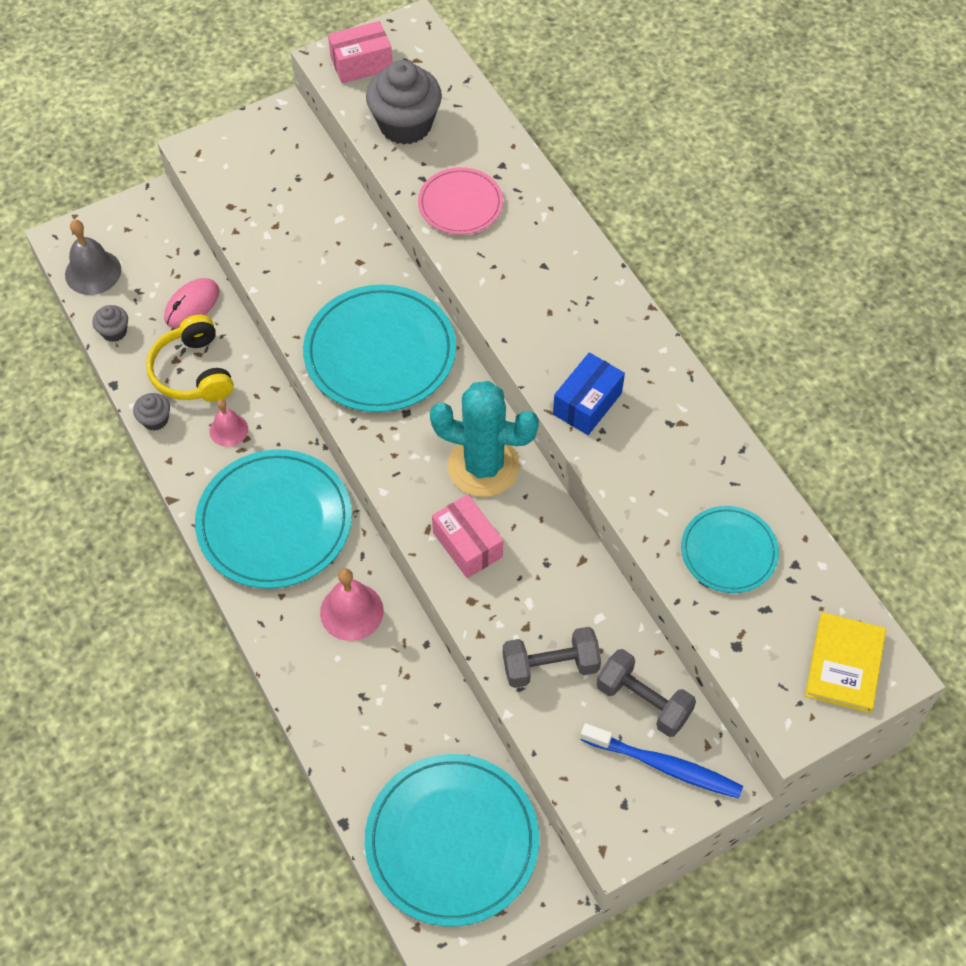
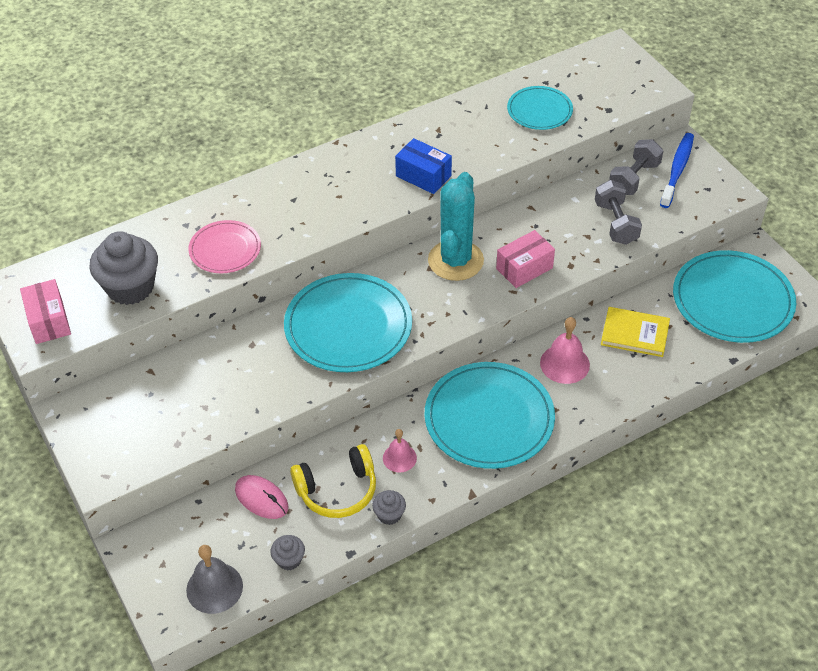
camera: 90 degrees left, 10 degrees down
yellow book [805,612,886,713] -> yellow book moved to [601,307,670,357]

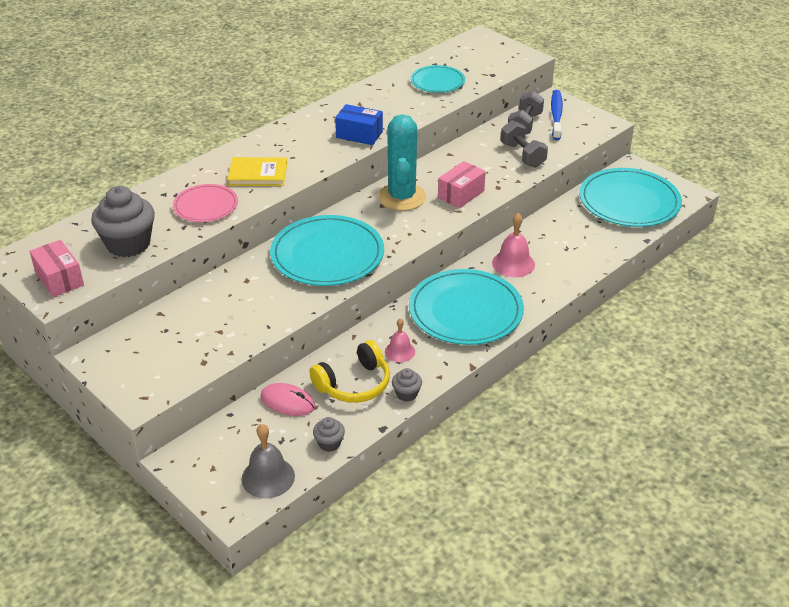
camera: 15 degrees left, 10 degrees down
yellow book [601,307,670,357] -> yellow book moved to [227,157,287,186]

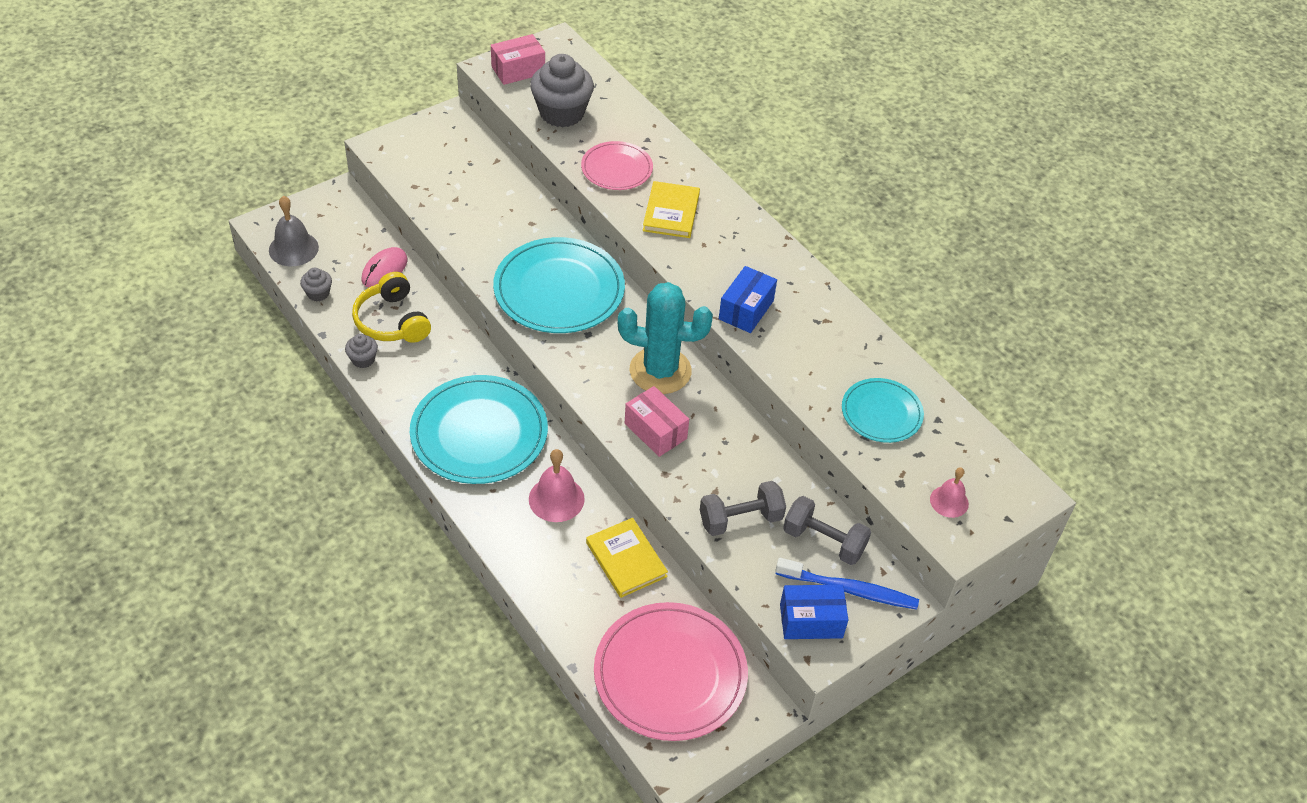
camera: 95 degrees right, 10 degrees up
pink bell [385,318,415,362] -> pink bell moved to [930,467,969,518]
turquoise plate [579,168,682,227] -> pink plate [594,602,748,741]
none -> yellow book [586,518,668,598]
none -> blue box [780,585,848,639]

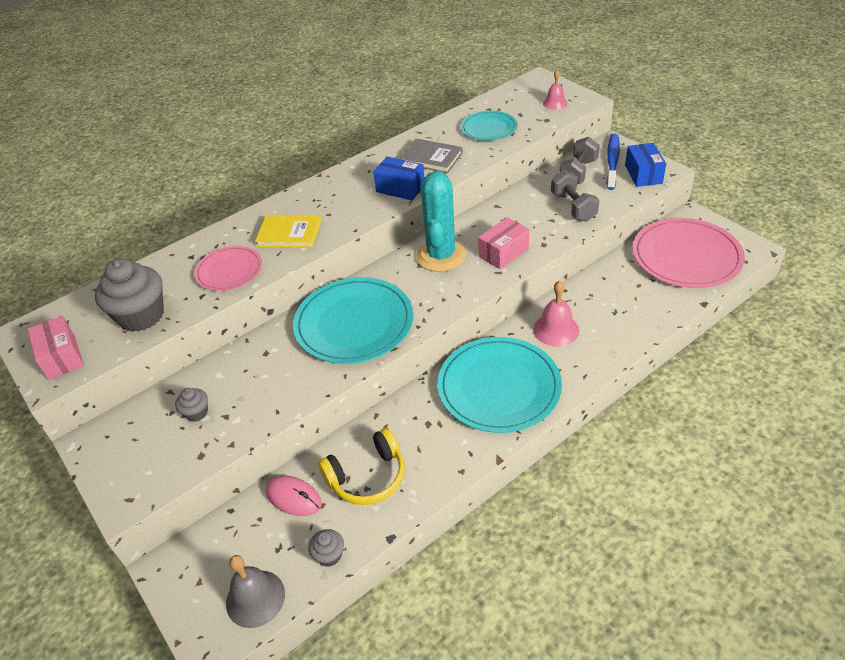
camera: 85 degrees left, 5 degrees down
grey cupcake [345,334,378,368] -> grey cupcake moved to [175,388,208,422]
yellow book [586,518,668,598] -> none
none -> grey book [400,139,463,173]

